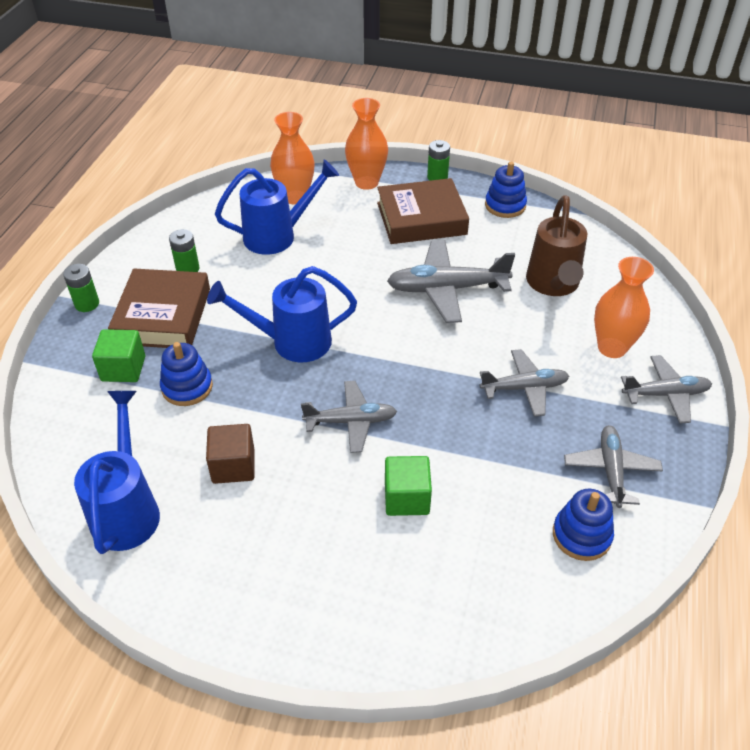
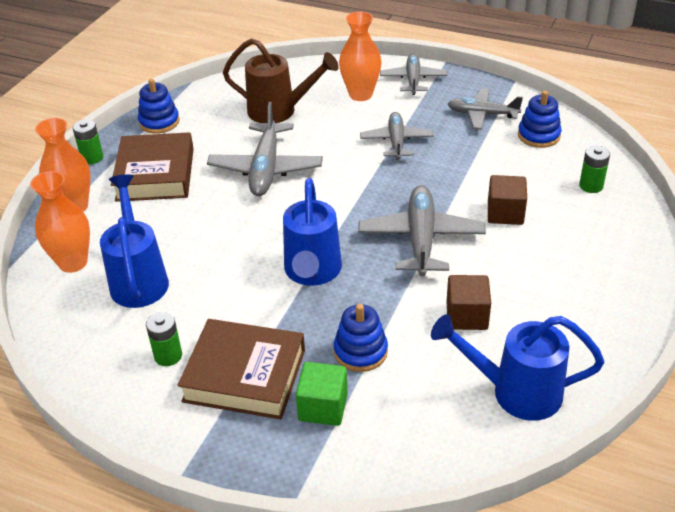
camera: 80 degrees left, 5 degrees down
green battery [63,264,99,312] -> green battery moved to [579,145,610,193]
grey plane [301,381,397,453] -> grey plane [358,185,486,277], size x1.52
green cube [385,456,432,516] -> brown cube [488,175,527,225]

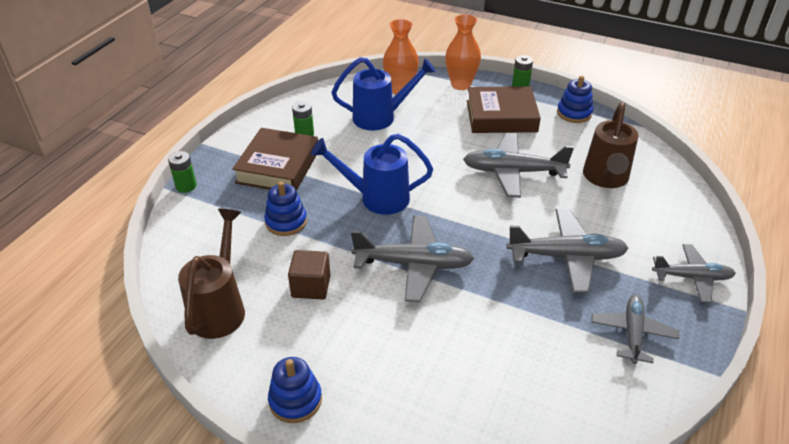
camera: 90 degrees right, 0 degrees up
green cube [296,362,348,426] -> none
orange vase [339,11,382,101] -> none
grey plane [360,112,434,159] -> grey plane [507,209,628,293], size x1.52
blue watering can [431,314,604,421] -> brown watering can [178,209,245,339]
brown cube [488,175,527,225] -> none
blue stacking toy [518,91,562,148] -> blue stacking toy moved to [268,357,322,423]
green battery [579,145,610,193] -> green battery moved to [168,151,197,193]

